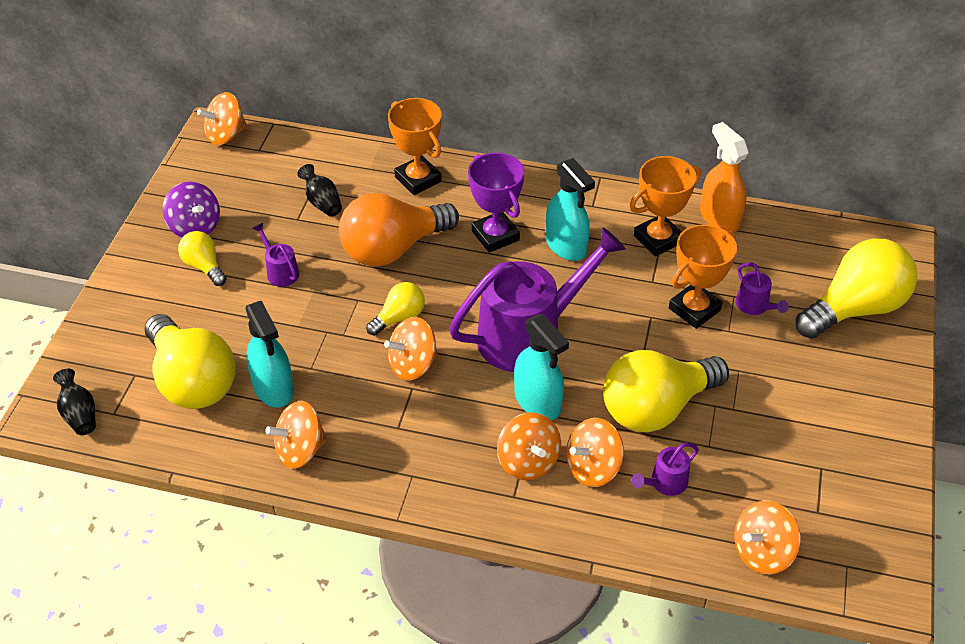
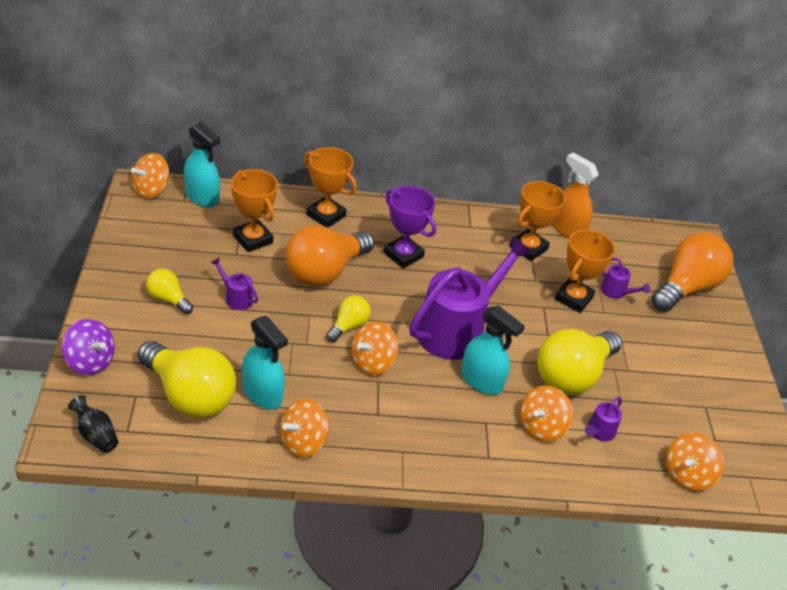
camera: 20 degrees left, 5 degrees down
purple spinning top [163,181,220,238] -> purple spinning top moved to [62,319,115,375]
black vase [297,164,342,217] -> orange trophy [231,169,278,252]
orange spinning top [497,413,561,480] -> none
turquoise spray bottle [546,158,595,261] -> turquoise spray bottle moved to [184,122,220,208]
yellow light bulb [795,239,917,339] -> orange light bulb [652,232,733,312]

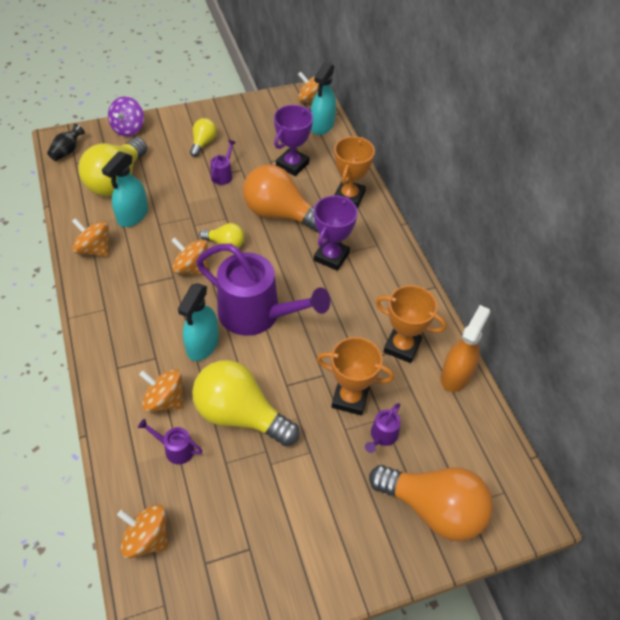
camera: 75 degrees right, 10 degrees up
orange trophy [231,169,278,252] -> purple trophy [274,105,313,176]

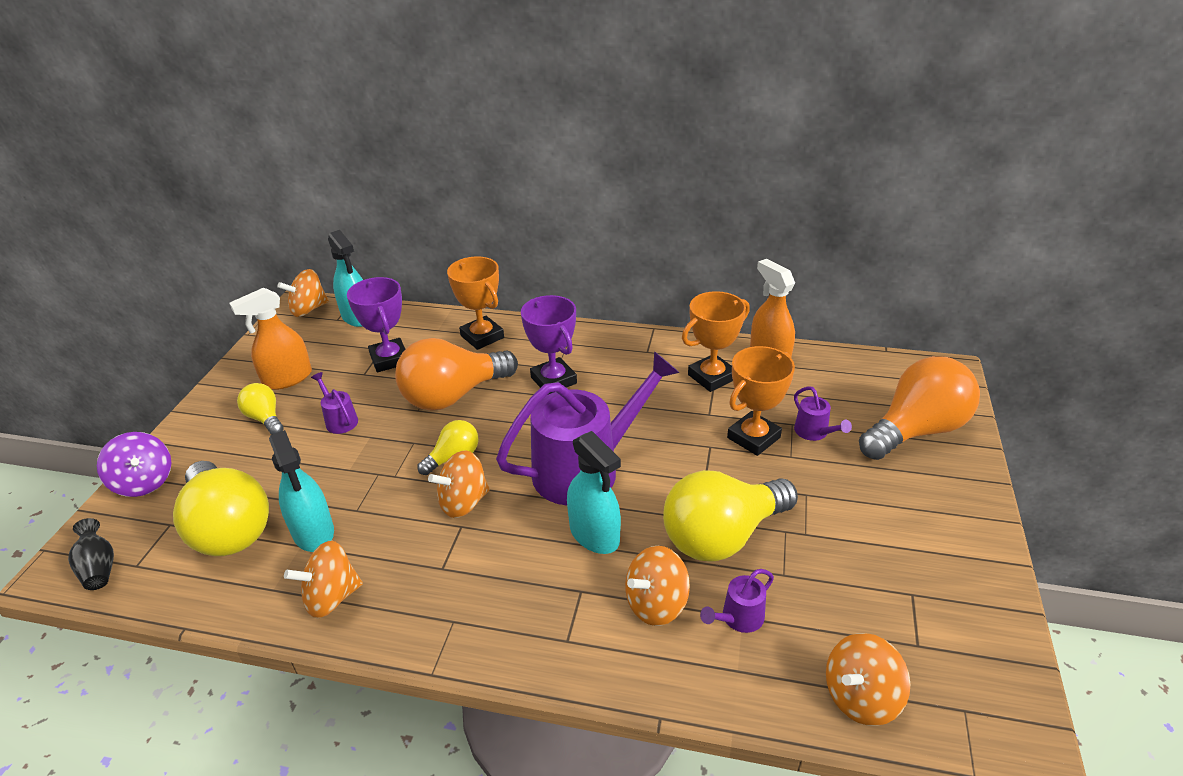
camera: 55 degrees left, 15 degrees down
none -> orange spray bottle [229,288,312,390]

